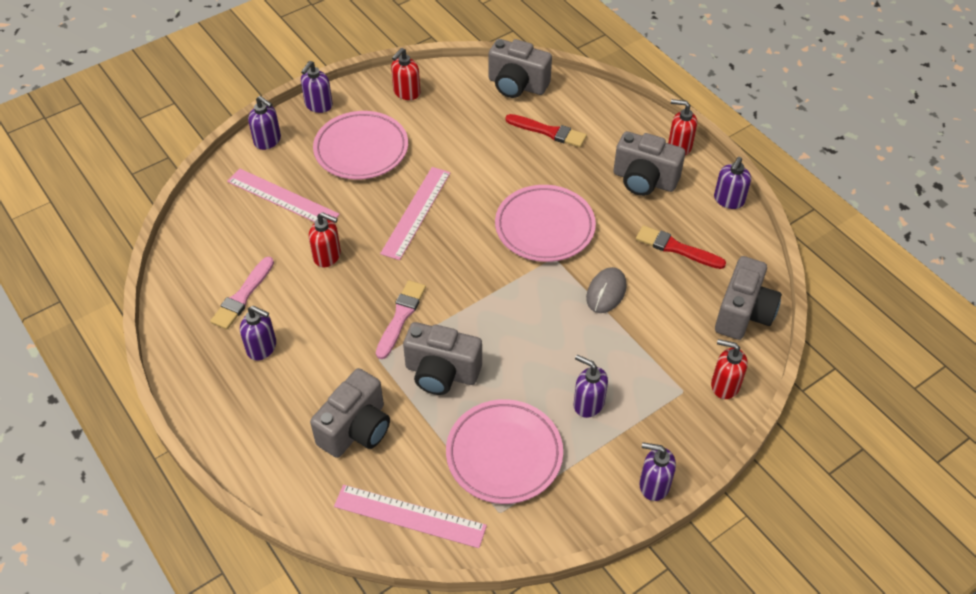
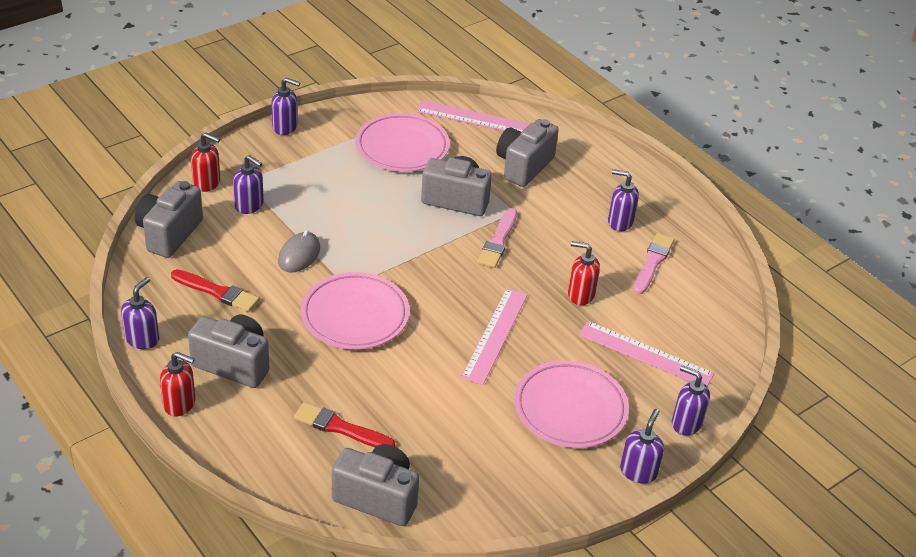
camera: 175 degrees right, 10 degrees down
red soap dispenser [391,48,420,100] -> none
purple soap dispenser [573,355,608,418] -> purple soap dispenser moved to [233,155,264,214]

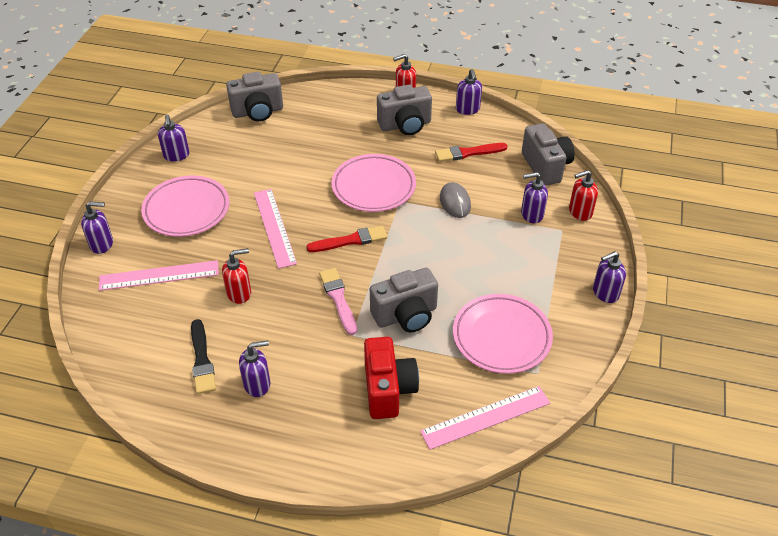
camera: 145 degrees right, 5 degrees up
red brush [294,402,395,447] -> red brush moved to [306,226,387,252]
grey camera [496,119,559,187] -> red camera [364,337,419,419]
purple soap dispenser [620,409,664,484] -> purple soap dispenser moved to [158,115,190,162]
pink brush [633,233,674,294] -> black brush [191,319,216,394]

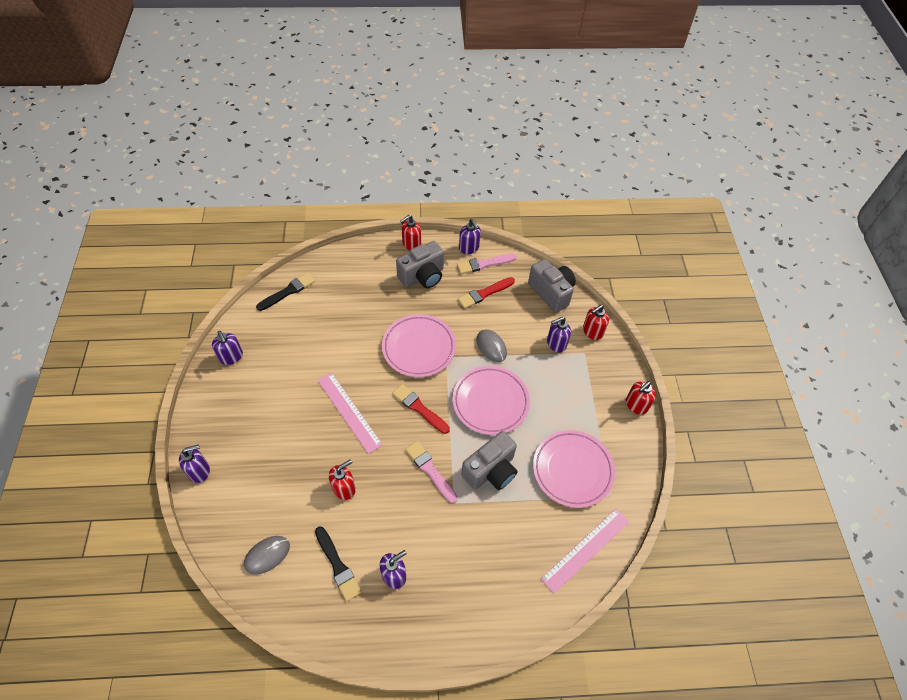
camera: 20 degrees left, 10 degrees up
pink ruler [99,260,219,291] -> none
pink plate [141,175,229,237] -> pink plate moved to [452,366,530,435]
grey camera [226,72,283,122] -> black brush [256,273,315,311]
red brush [306,226,387,252] -> red brush turned 105 degrees counterclockwise [392,384,450,434]
red camera [364,337,419,419] -> none
purple soap dispenser [593,251,626,303] -> red soap dispenser [626,381,656,415]
none -> grey mouse [244,536,290,575]
none -> pink brush [457,253,517,274]

